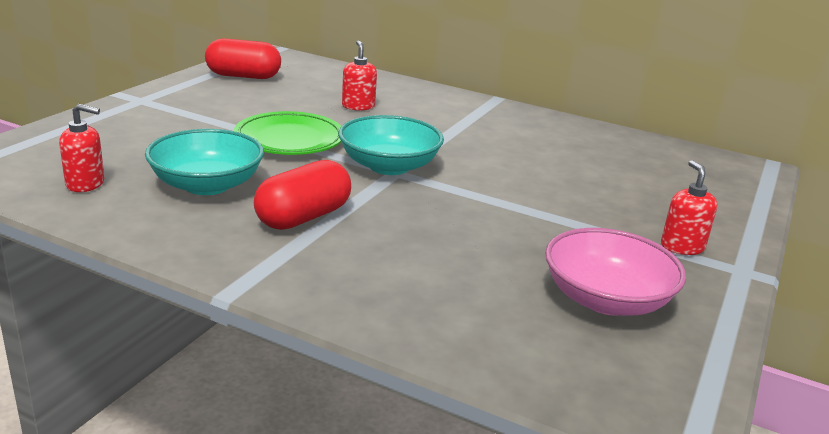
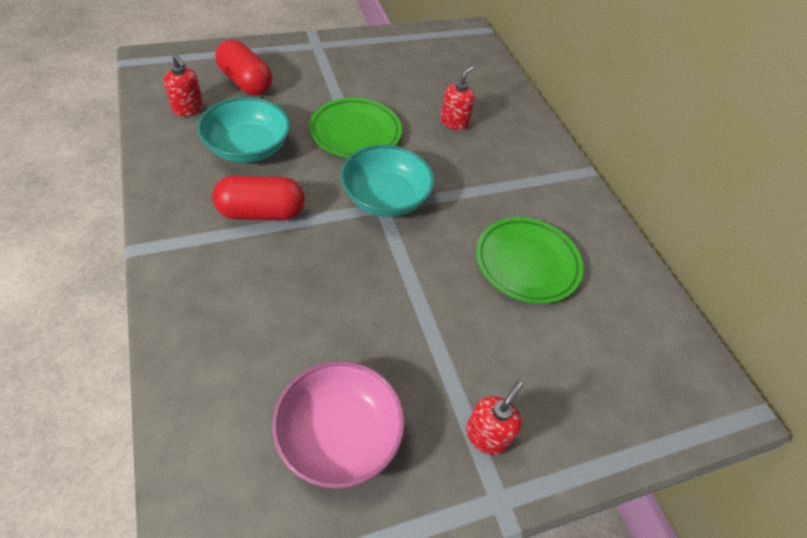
camera: 40 degrees right, 25 degrees up
red capsule [205,38,281,79] -> red capsule moved to [215,40,272,95]
none -> green plate [476,217,583,304]

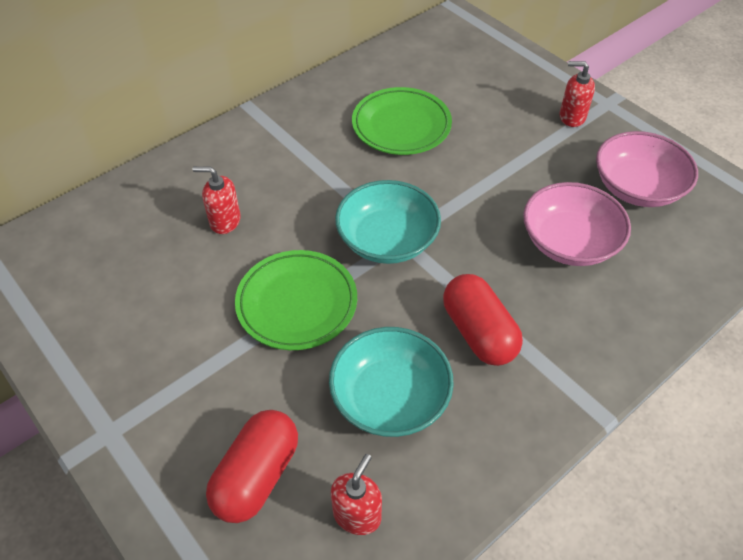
camera: 105 degrees left, 0 degrees up
none -> pink bowl [523,182,631,266]

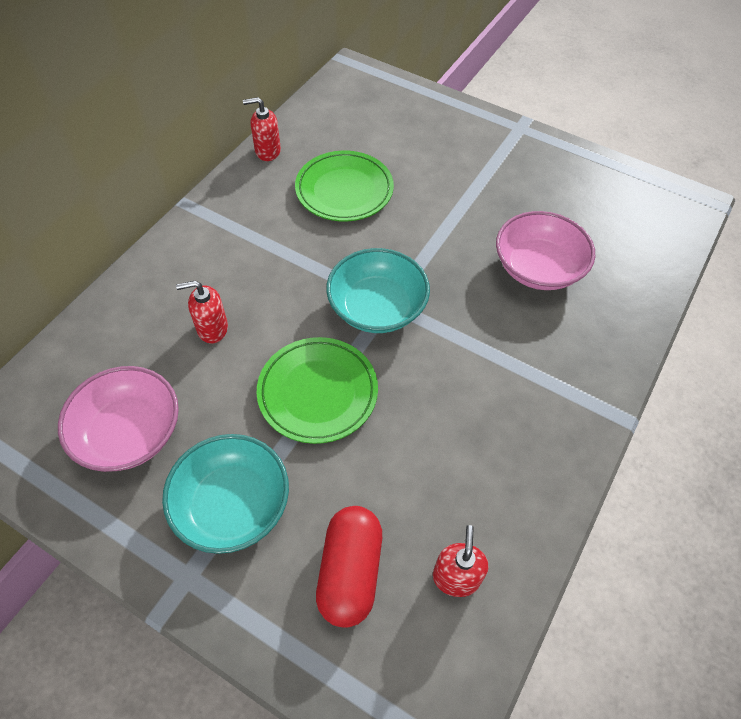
camera: 20 degrees left, 5 degrees up
turquoise bowl [329,327,454,437] -> turquoise bowl moved to [162,434,289,554]
red capsule [443,274,523,366] -> none
red soap dispenser [560,61,595,127] -> red soap dispenser moved to [243,97,281,161]
pink bowl [596,131,698,207] -> pink bowl moved to [58,366,179,472]

